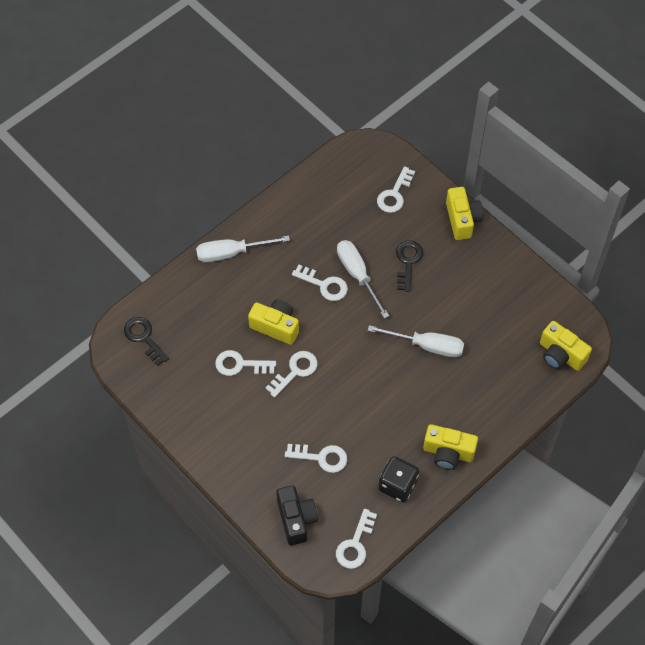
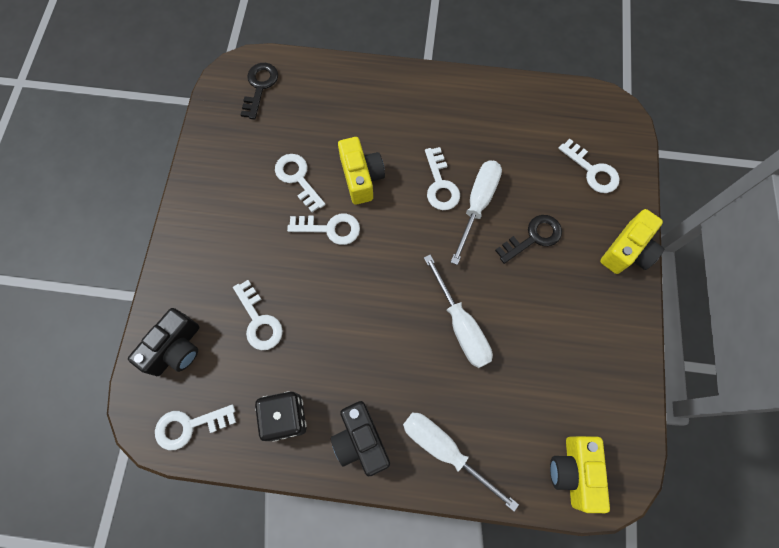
camera: 50 degrees right, 10 degrees up
white screwdriver [196,236,290,262] -> white screwdriver moved to [403,412,519,512]
white key [377,166,415,213] -> white key turned 120 degrees counterclockwise [558,139,620,193]
yellow camera [423,424,478,470] -> black camera [331,401,390,477]

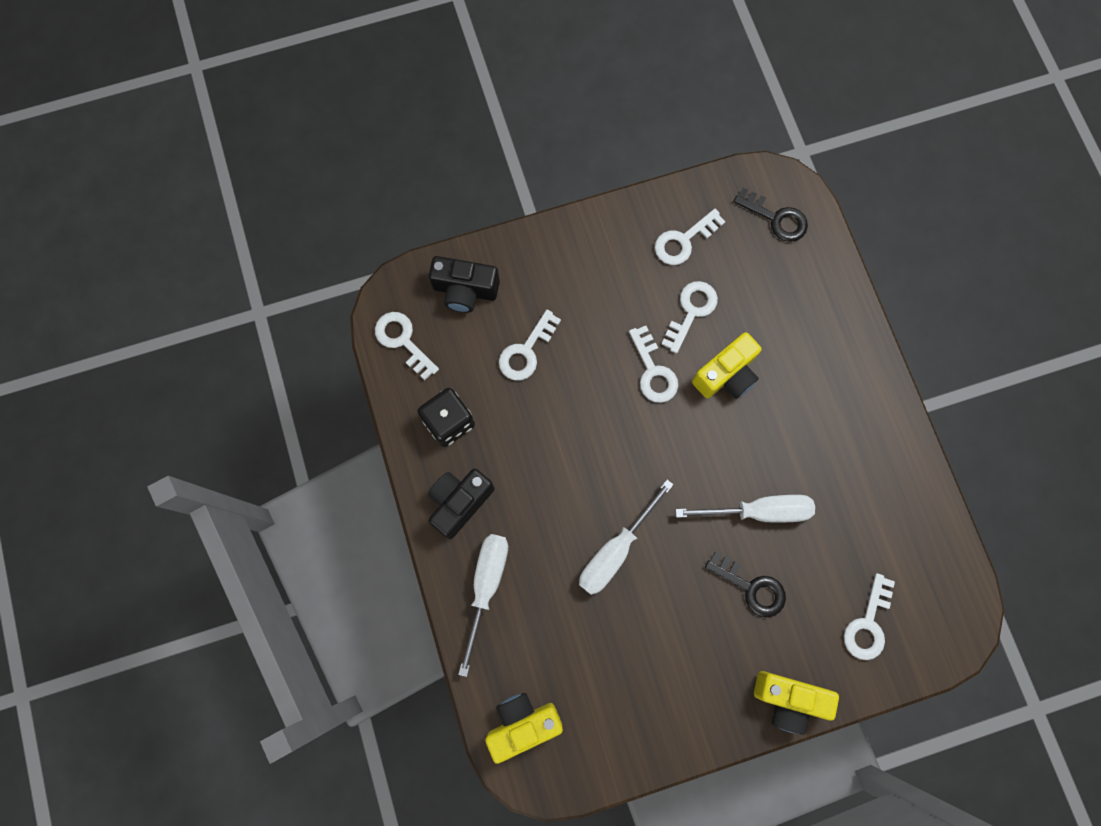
camera: 65 degrees right, 5 degrees up
black key [241,63,278,120] -> black key turned 45 degrees clockwise [733,188,808,242]
white key [425,147,460,210] -> white key moved to [655,209,726,265]

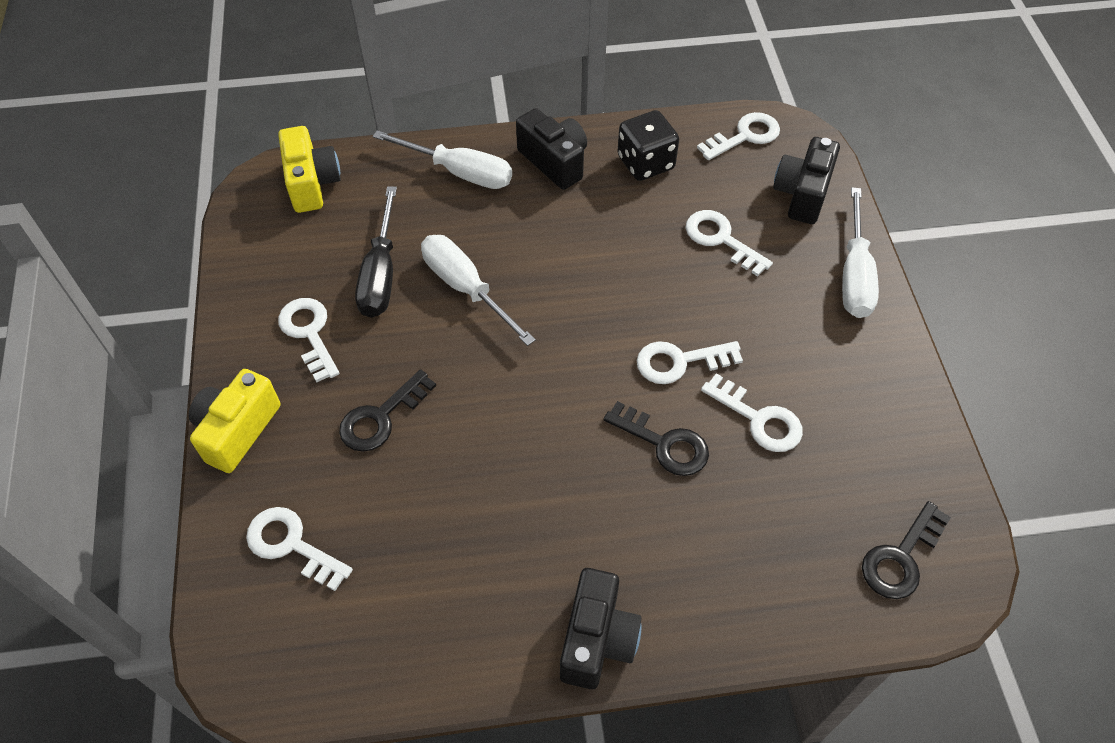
camera: 100 degrees right, 20 degrees down
white key [655,209,726,265] -> white key moved to [278,298,339,382]
white screwdriver [675,495,815,523] -> white screwdriver moved to [842,187,879,318]
yellow camera [692,332,762,399] -> black key [604,401,709,476]
none -> black screwdriver [355,186,397,318]
none -> black camera [560,568,642,689]

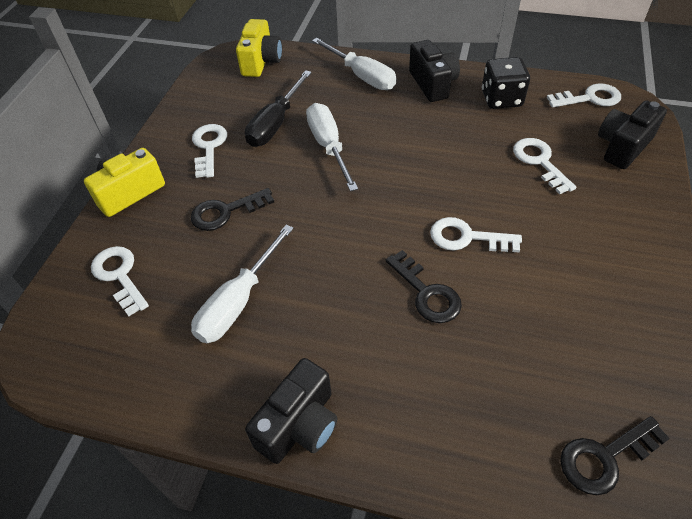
camera: 25 degrees right, 5 degrees down
white key [701,373,803,452] -> none
white screwdriver [842,187,879,318] -> white screwdriver moved to [191,225,294,343]

